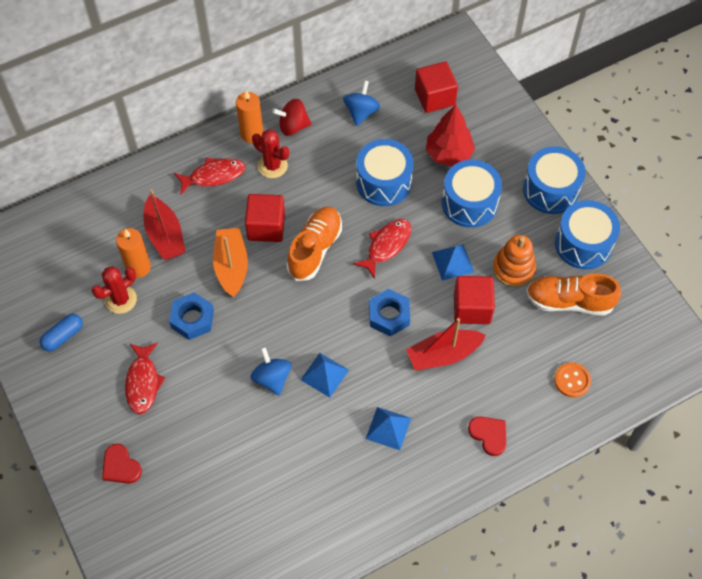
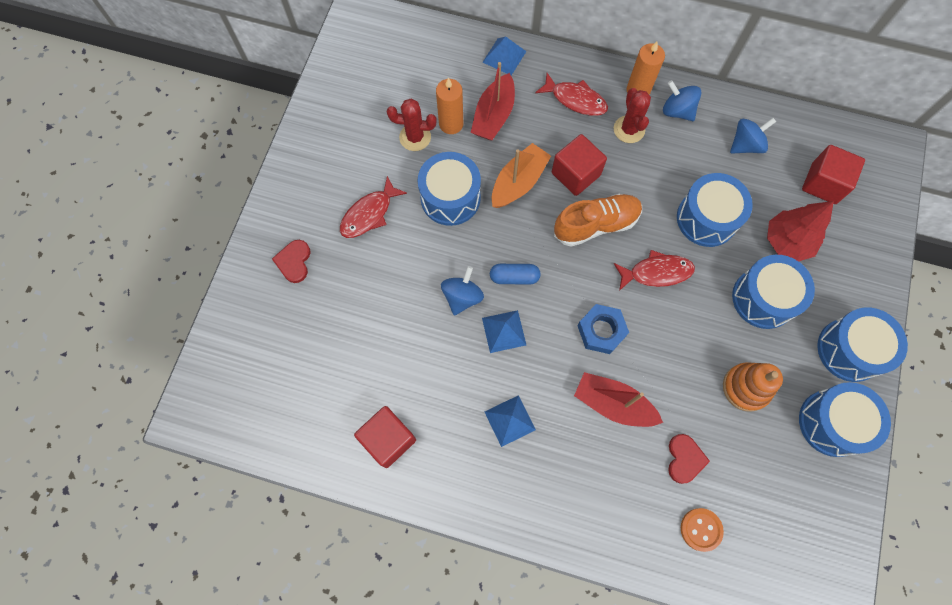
camera: 45 degrees right, 10 degrees up
blue capsule [40,314,83,351] -> blue capsule moved to [490,264,541,284]
blue nut [169,292,214,340] -> blue drum [418,152,481,226]
red spinning top [272,99,312,136] -> blue spinning top [663,80,701,121]
blue pyramid [432,244,474,281] -> blue pyramid moved to [483,37,526,75]
red cube [454,276,495,324] -> red cube moved to [354,406,416,468]
red heart [468,416,506,456] -> red heart moved to [668,434,710,484]
orange shoe [526,274,621,316] -> none

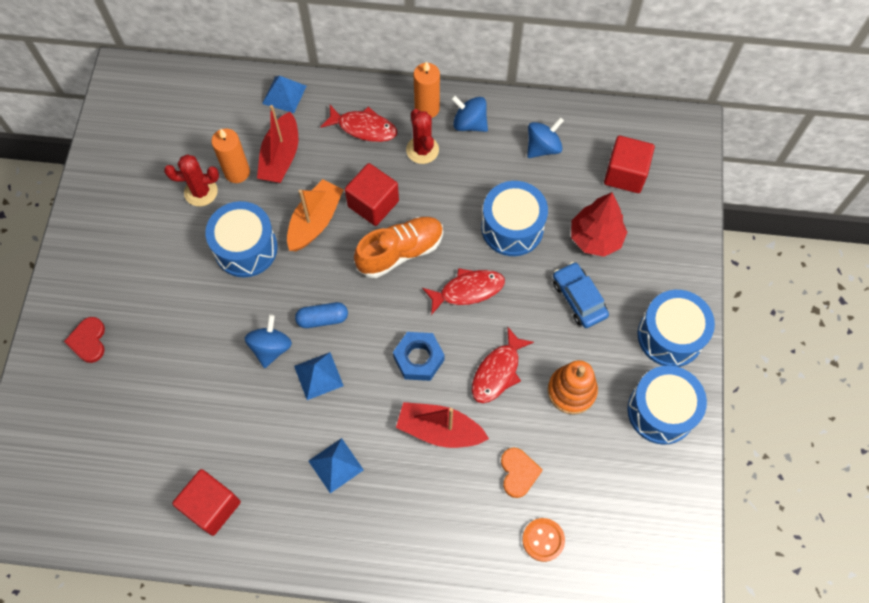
camera: 10 degrees left, 5 degrees down
red fish [340,176,407,238] -> red fish moved to [472,327,534,403]
red heart [668,434,710,484] -> orange heart [501,448,543,498]
blue drum [732,255,815,329] -> blue car [553,262,609,328]

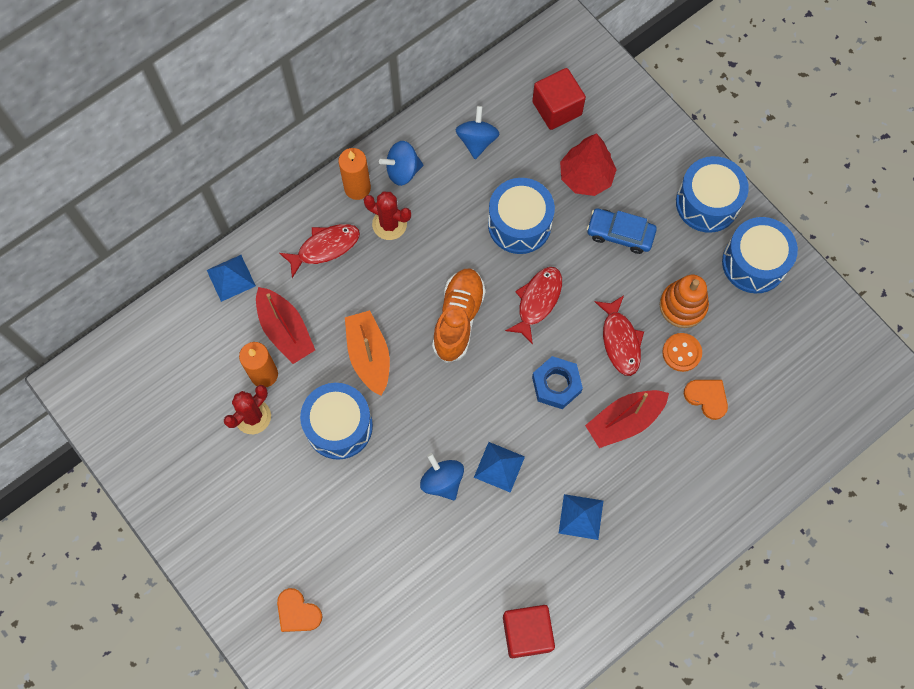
camera: 45 degrees left, 5 degrees up
red heart [64,317,105,363] -> orange heart [277,588,322,632]
blue capsule [295,302,348,328] -> none
red cube [345,163,399,226] -> none
orange button [522,518,565,562] -> orange button moved to [662,333,702,372]

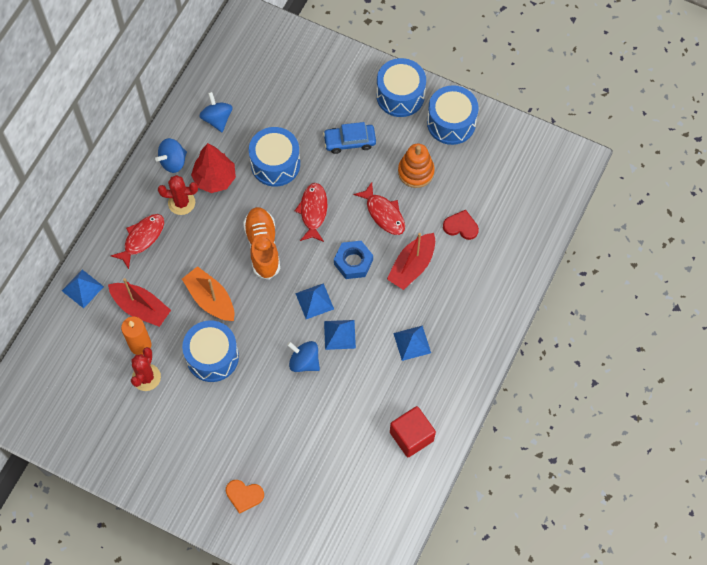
camera: 25 degrees left, 5 degrees down
orange candle [338,148,371,200] -> none
red cube [532,68,586,130] -> none
red tree [560,133,617,196] -> red tree moved to [191,143,236,193]
orange button [662,333,702,372] -> none
orange heart [684,380,728,420] -> red heart [443,210,479,240]
none -> blue pyramid [295,283,334,319]

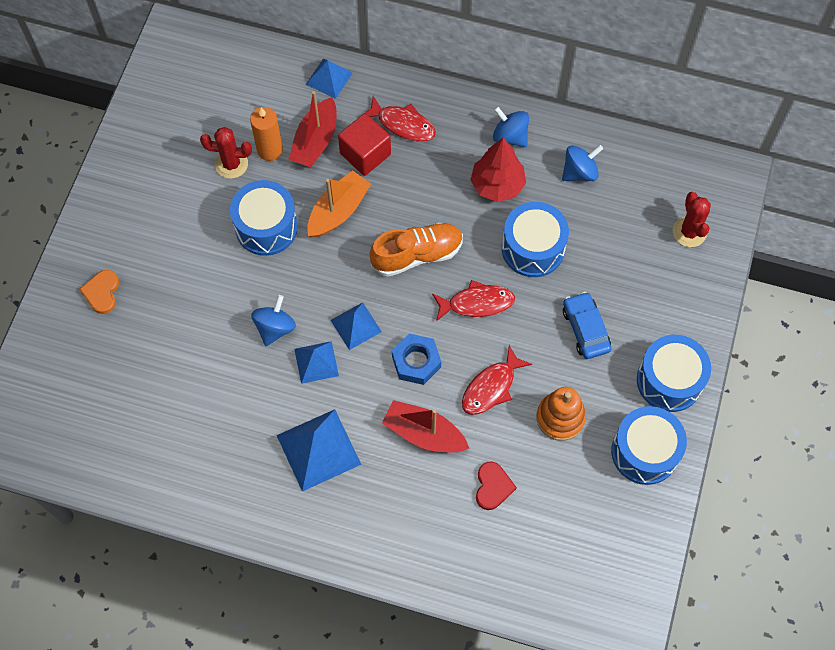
camera: 80 degrees right, 0 degrees up
red cactus [158,175,198,215] -> red cactus moved to [673,192,711,247]
red cube [390,406,436,457] -> red cube moved to [338,113,391,176]
blue pyramid [393,326,431,361] -> blue pyramid [277,409,361,492], size x1.64

